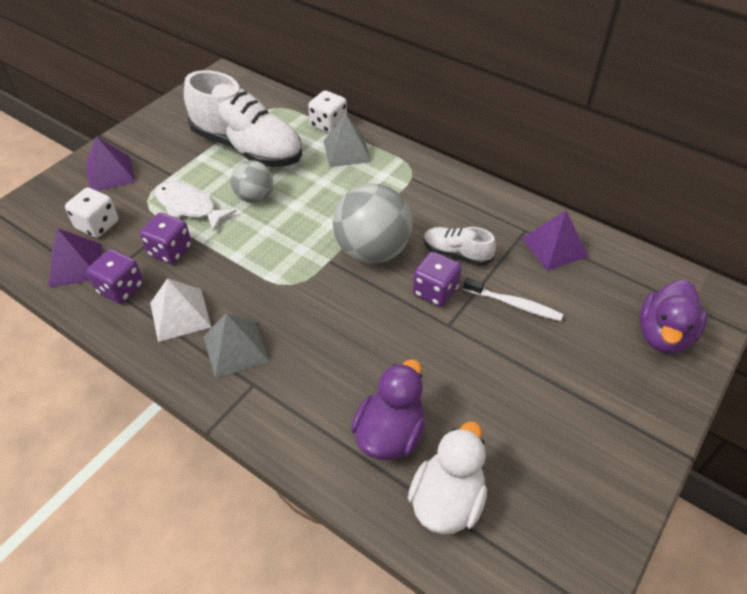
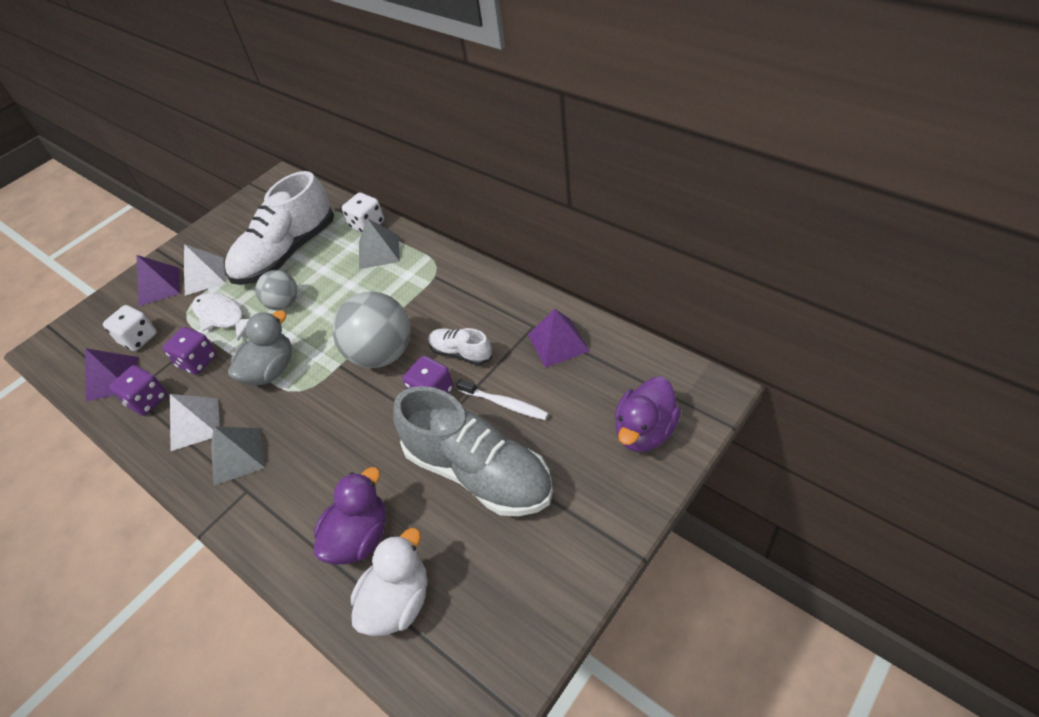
camera: 10 degrees right, 0 degrees up
white shoe [184,70,302,167] -> white shoe turned 90 degrees clockwise [225,171,334,285]
none -> white pyramid [184,244,226,296]
none -> grey duck [228,311,292,385]
none -> grey shoe [393,386,553,516]

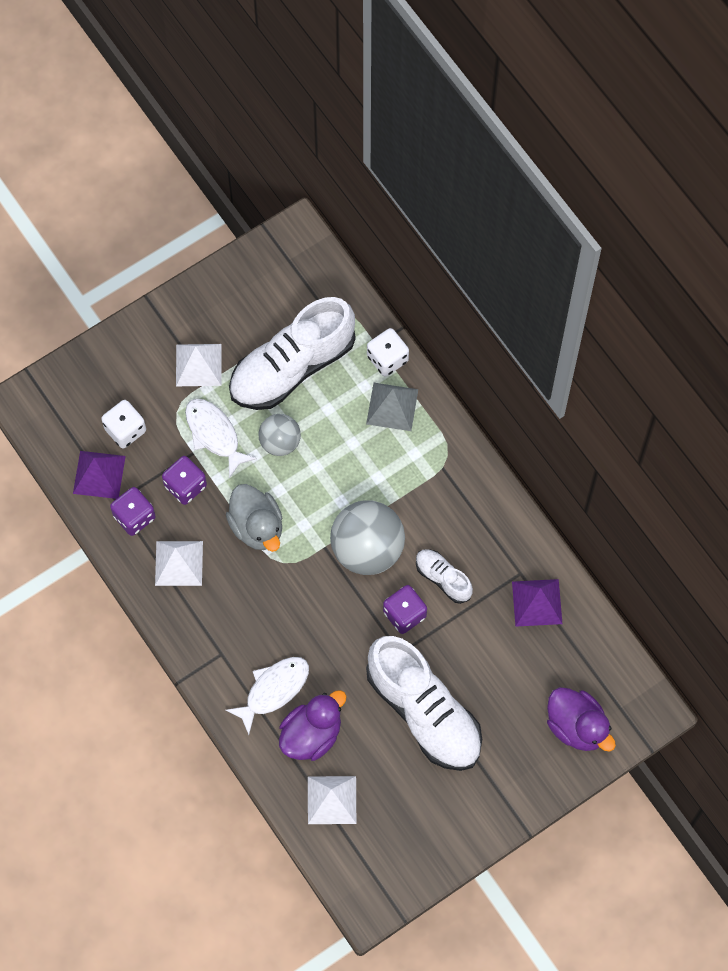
camera: 10 degrees right, 20 degrees up
purple pyramid [137,255,180,306] -> none
grey pyramid [211,426,265,485] -> none
grey duck [228,311,292,385] -> grey duck turned 105 degrees clockwise [226,484,282,552]
white duck [351,528,427,636] -> white pyramid [308,776,356,824]
grey shoe [393,386,553,516] -> white shoe [366,636,482,771]
white toothbrush [457,379,549,420] -> none
purple duck [615,377,681,452] -> purple duck turned 90 degrees counterclockwise [547,687,616,752]
none -> white fish [225,657,309,735]

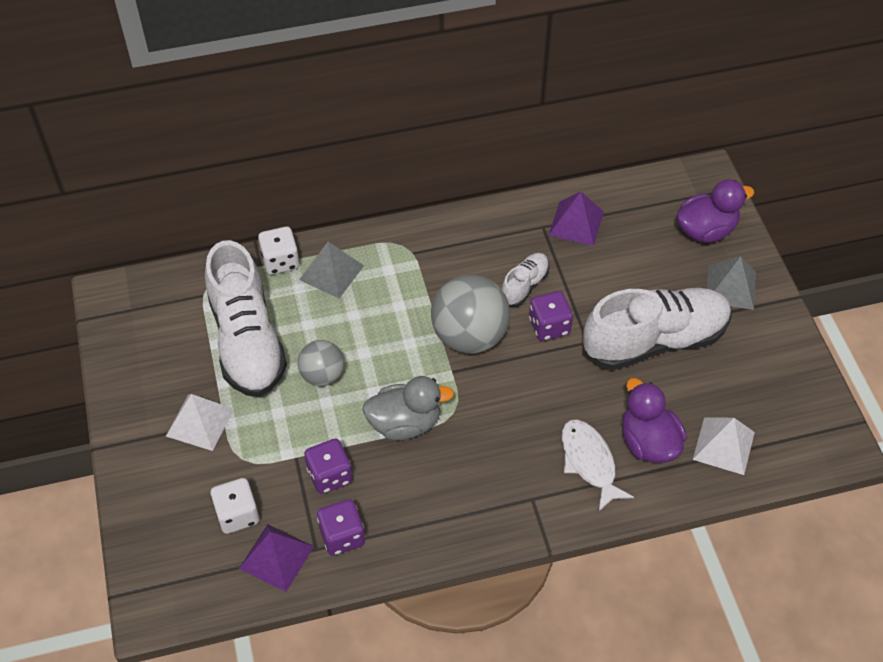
camera: 70 degrees left, 15 degrees down
white pyramid [155,541,203,586] -> none
white fish [185,398,257,478] -> none
white shoe [416,549,473,604] -> white shoe turned 150 degrees clockwise [502,253,550,307]
none -> grey pyramid [707,256,756,310]

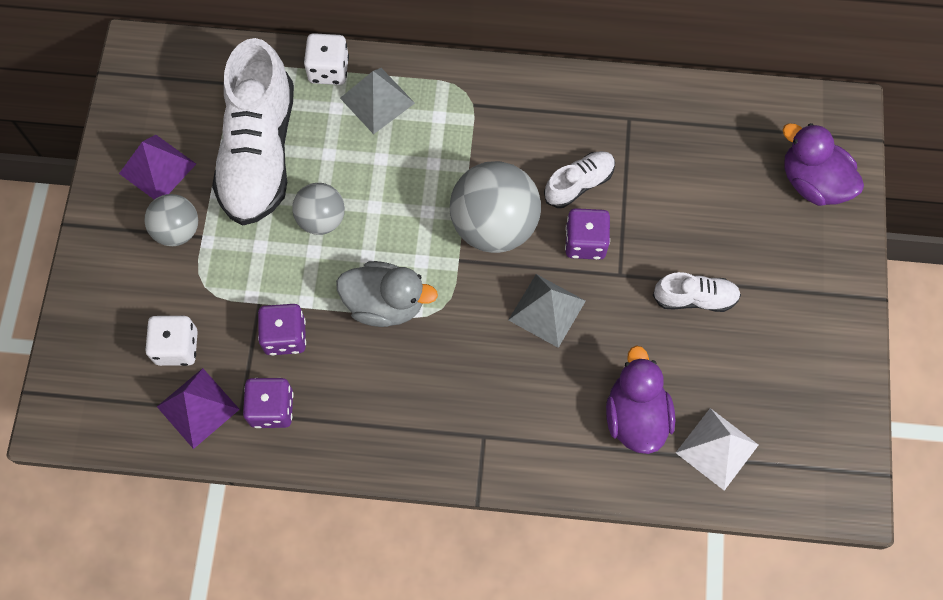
camera: 20 degrees right, 15 degrees up
white pyramid [166,394,234,451] -> grey ball [144,194,198,246]
purple pyramid [549,191,604,246] -> purple pyramid moved to [119,135,196,200]
white fish [562,419,634,511] -> none
white shoe [583,288,732,370] -> white shoe [653,272,741,312], size x0.47
purple duck [676,179,754,243] -> purple duck turned 135 degrees counterclockwise [783,123,864,206]
grey pyramid [707,256,756,310] -> grey pyramid moved to [508,274,586,348]

